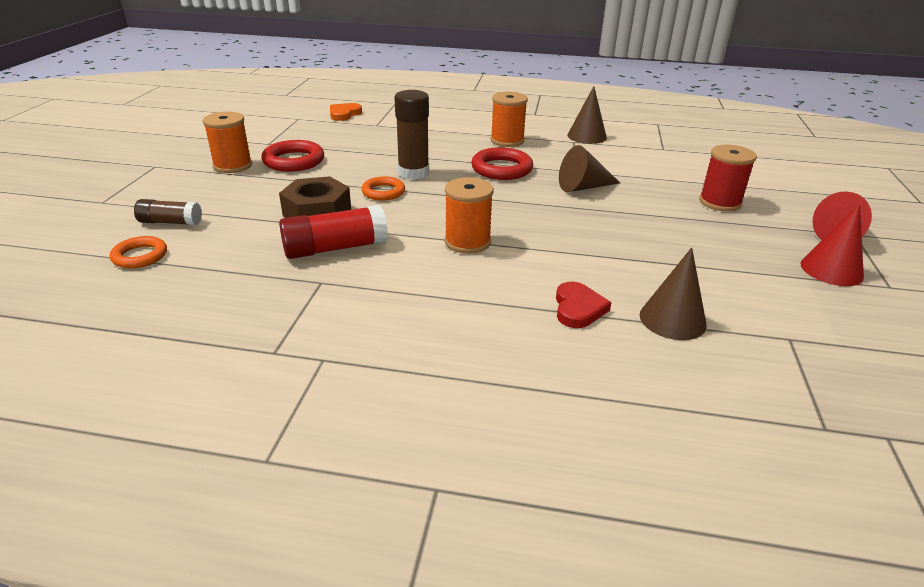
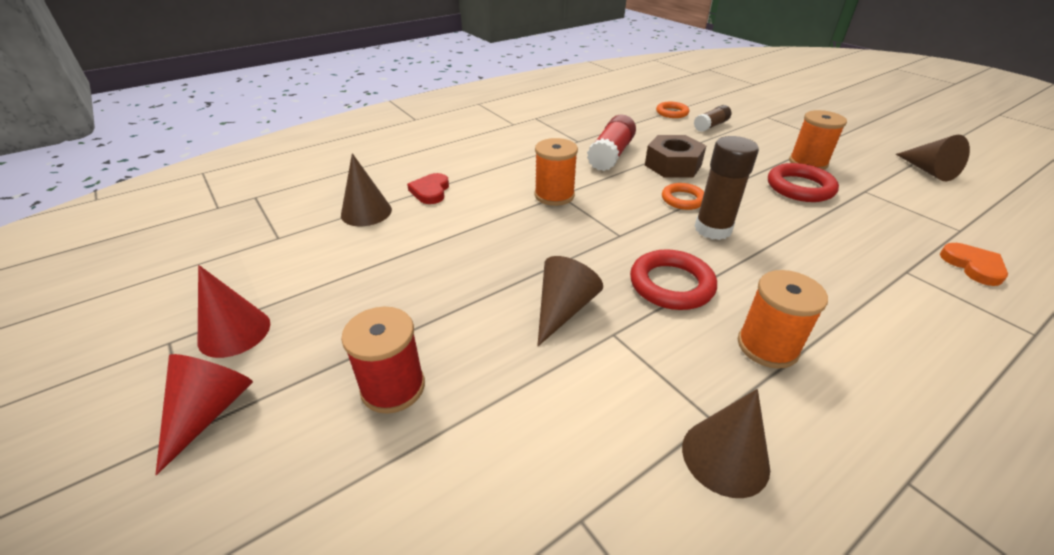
camera: 135 degrees right, 5 degrees up
red heart [556,282,611,328] -> red heart turned 45 degrees clockwise [407,173,449,204]
none -> brown cone [896,135,970,181]

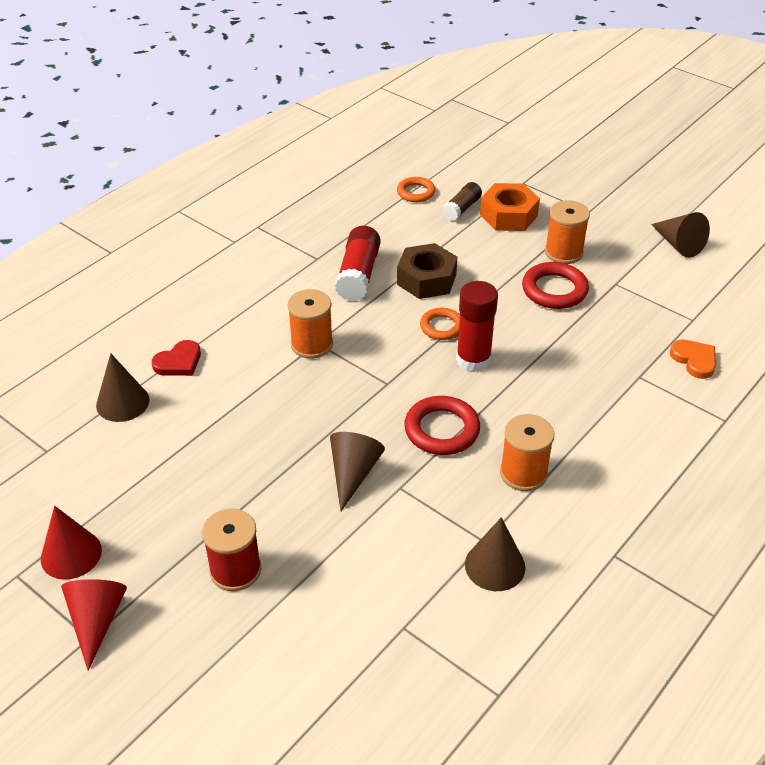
camera: 15 degrees left, 5 degrees up
red heart [407,173,449,204] -> red heart turned 120 degrees counterclockwise [152,340,201,376]
brown glue stick [695,136,759,240] -> red glue stick [456,281,498,372]
none -> orange nut [480,183,540,231]

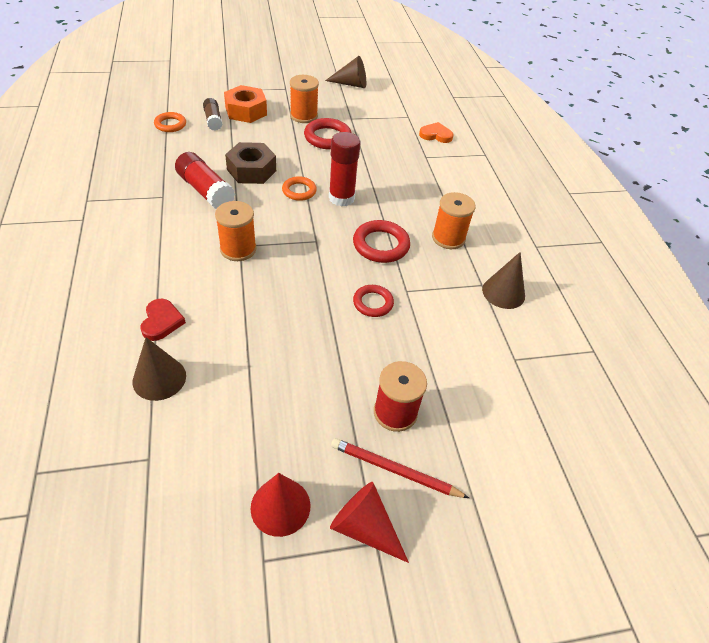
camera: 55 degrees left, 5 degrees up
brown cone [330,432,385,511] -> red ring [353,285,394,317]
none -> red pencil [331,438,469,498]

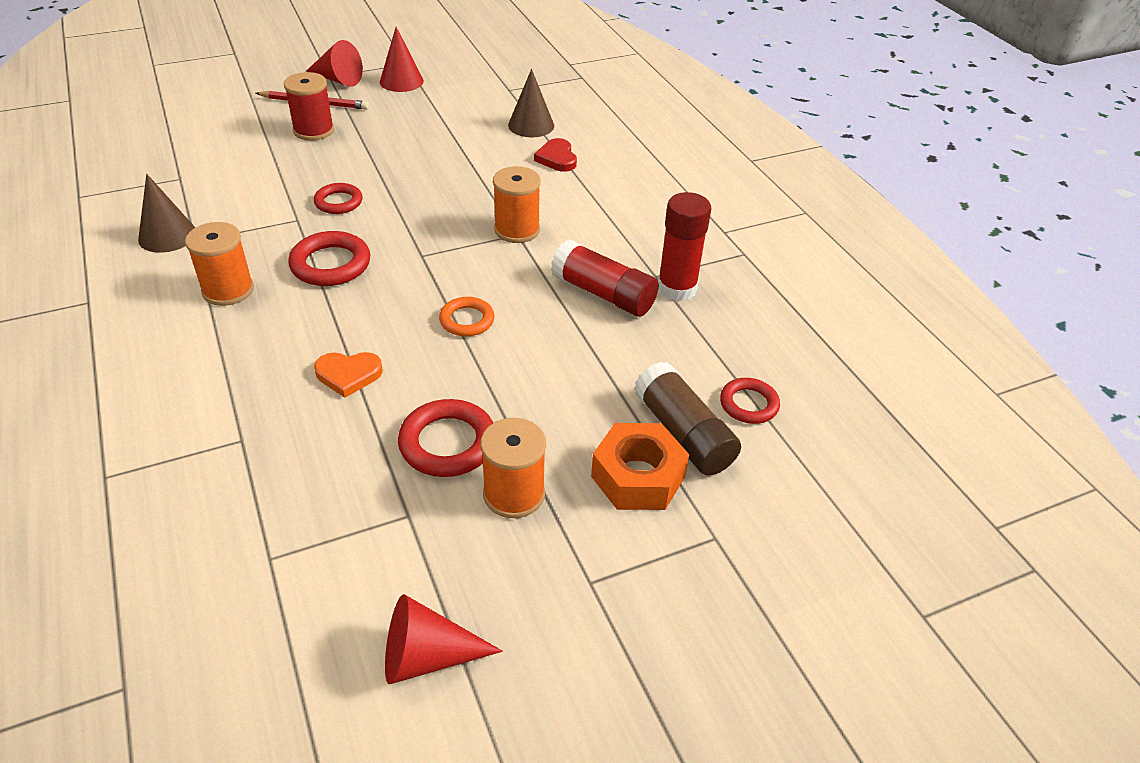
camera: 170 degrees right, 5 degrees down
orange ring [154,112,186,132] -> red ring [720,378,780,424]
brown glue stick [203,98,223,131] -> brown glue stick [634,361,741,476], size x1.60
brown nut [225,142,276,184] -> none
brown cone [325,56,366,88] -> red cone [385,594,503,684]
red glue stick [329,132,360,207] -> red glue stick moved to [658,192,711,301]
orange heart [419,122,454,143] -> orange heart moved to [314,352,383,398]

